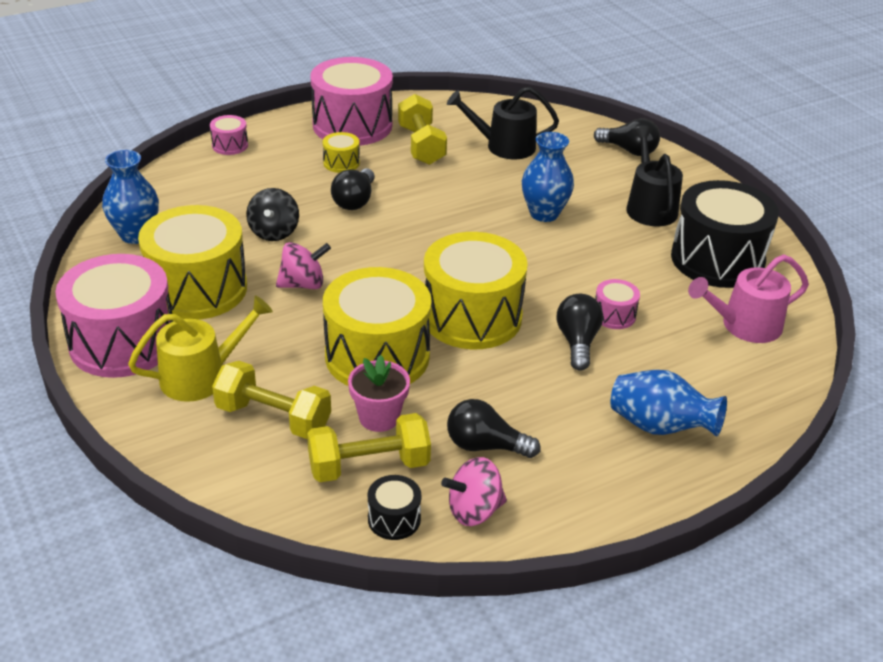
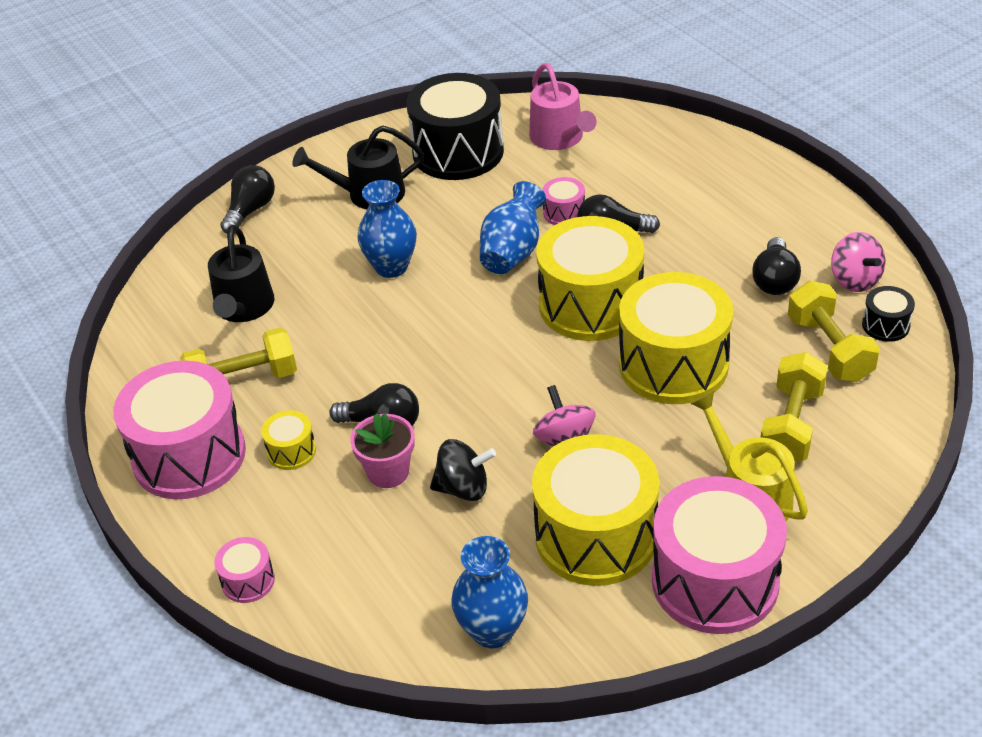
camera: 90 degrees left, 5 degrees up
pink flower pot [348,355,410,432] -> pink flower pot moved to [350,413,415,488]
blue vase [610,370,727,437] -> blue vase moved to [480,181,546,274]

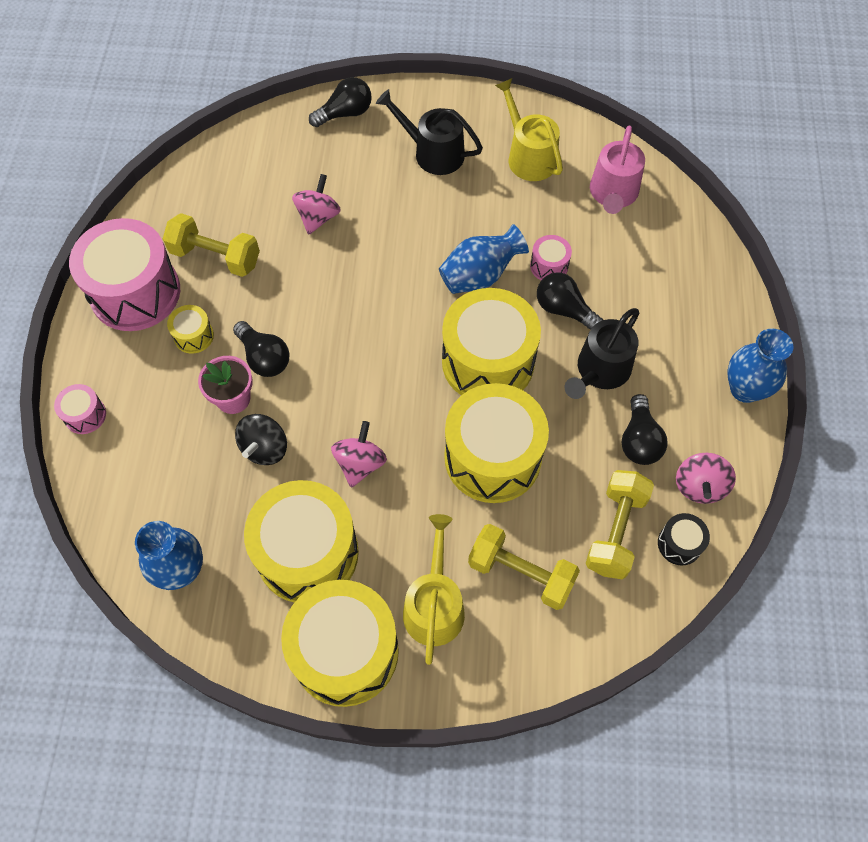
camera: 35 degrees right, 20 degrees up
black watering can [208,225,274,322] -> black watering can moved to [564,308,639,399]
blue vase [358,180,417,278] -> blue vase moved to [728,328,793,403]
black drum [407,73,504,180] -> yellow watering can [495,78,563,181]
black spinning top [430,439,496,501] -> black spinning top turned 75 degrees clockwise [235,414,287,465]
pink drum [652,476,787,634] -> yellow drum [281,580,399,707]
black light bulb [752,237,801,295] -> black light bulb turned 45 degrees counterclockwise [622,394,668,465]
yellow dumbbell [761,352,828,462] -> yellow dumbbell turned 60 degrees clockwise [468,524,580,610]
none -> pink spinning top [292,174,341,235]

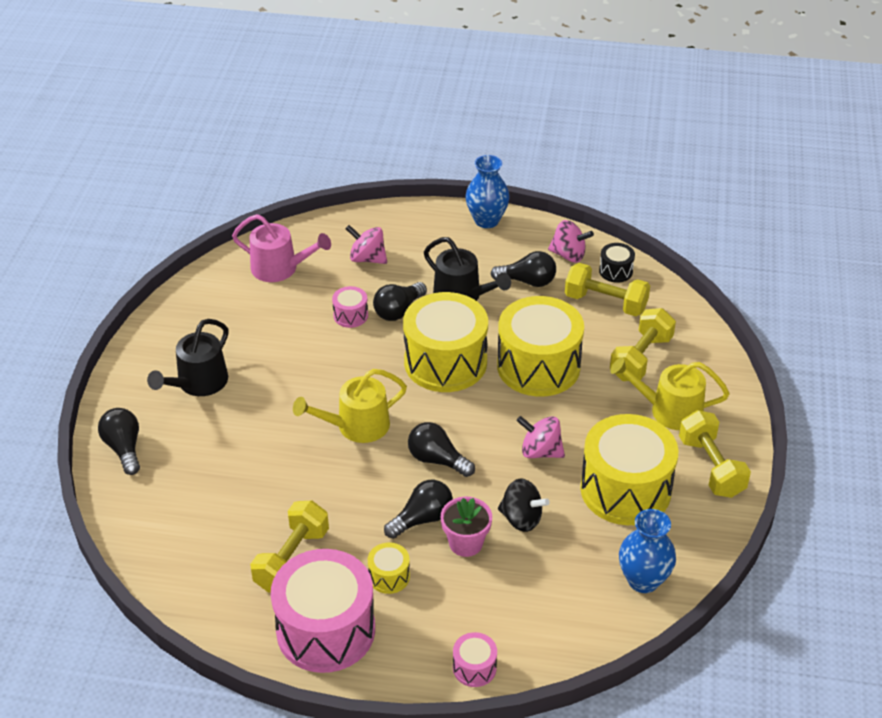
camera: 85 degrees left, 20 degrees down
yellow drum [281,580,399,707] -> yellow dumbbell [679,410,751,498]
pink spinning top [292,174,341,235] -> pink spinning top moved to [345,225,387,264]
blue vase [439,224,529,294] -> none
yellow watering can [495,78,563,181] -> yellow watering can moved to [293,369,407,443]
none -> black light bulb [408,422,475,477]

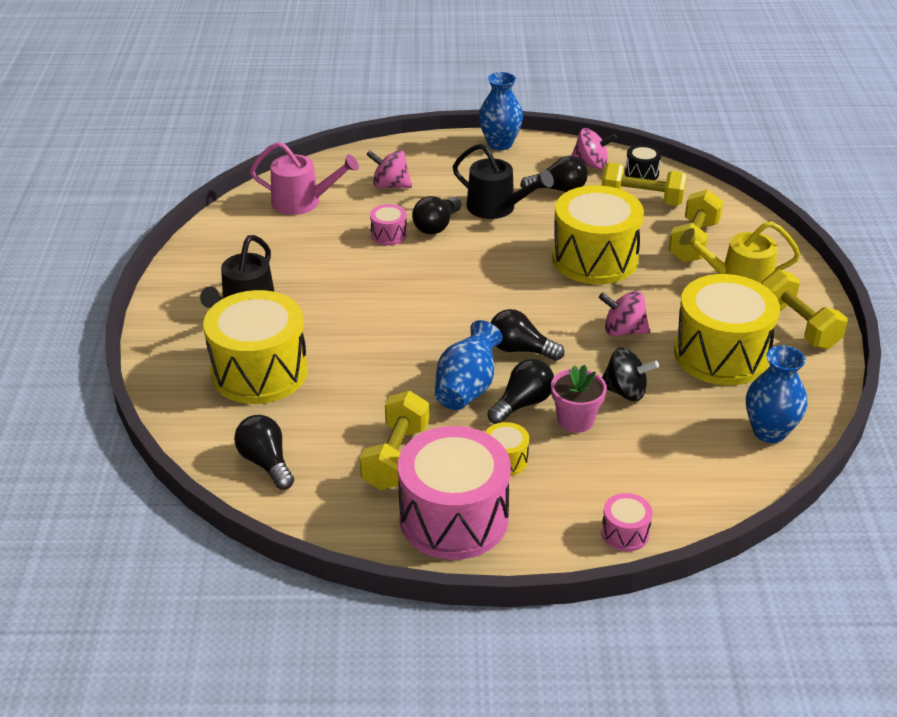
camera: 10 degrees left, 5 degrees down
black light bulb [98,408,140,475] -> black light bulb moved to [234,415,294,490]
yellow watering can [293,369,407,443] -> none
yellow drum [403,292,488,392] -> yellow drum moved to [203,290,308,404]
none -> blue vase [435,320,503,410]

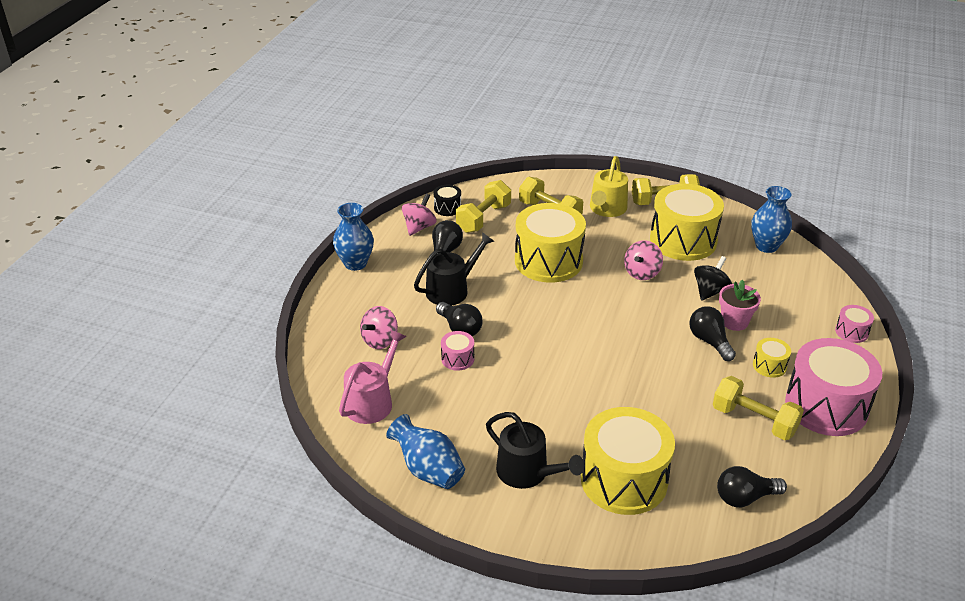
camera: 70 degrees left, 0 degrees up
blue vase [435,320,503,410] -> blue vase moved to [386,414,465,489]
black light bulb [491,309,564,361] -> none

